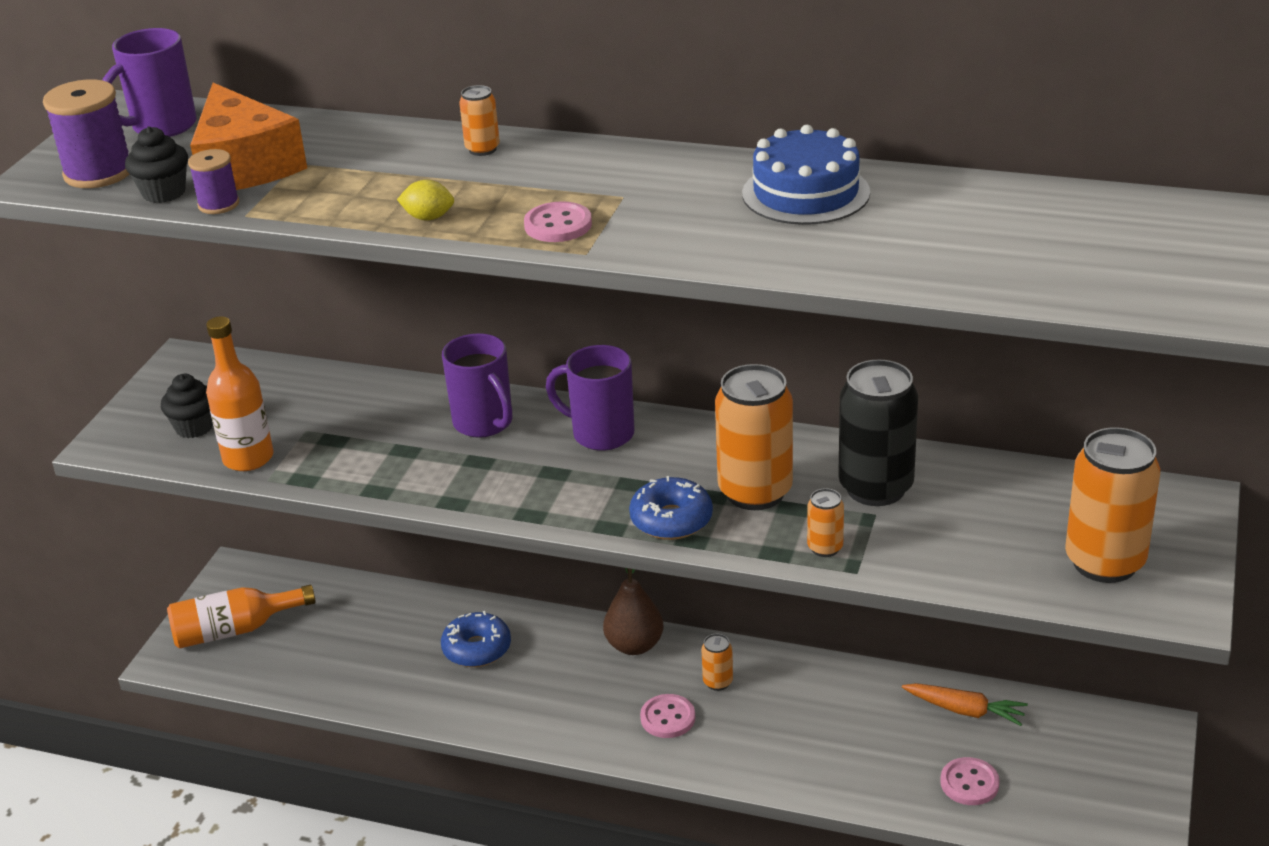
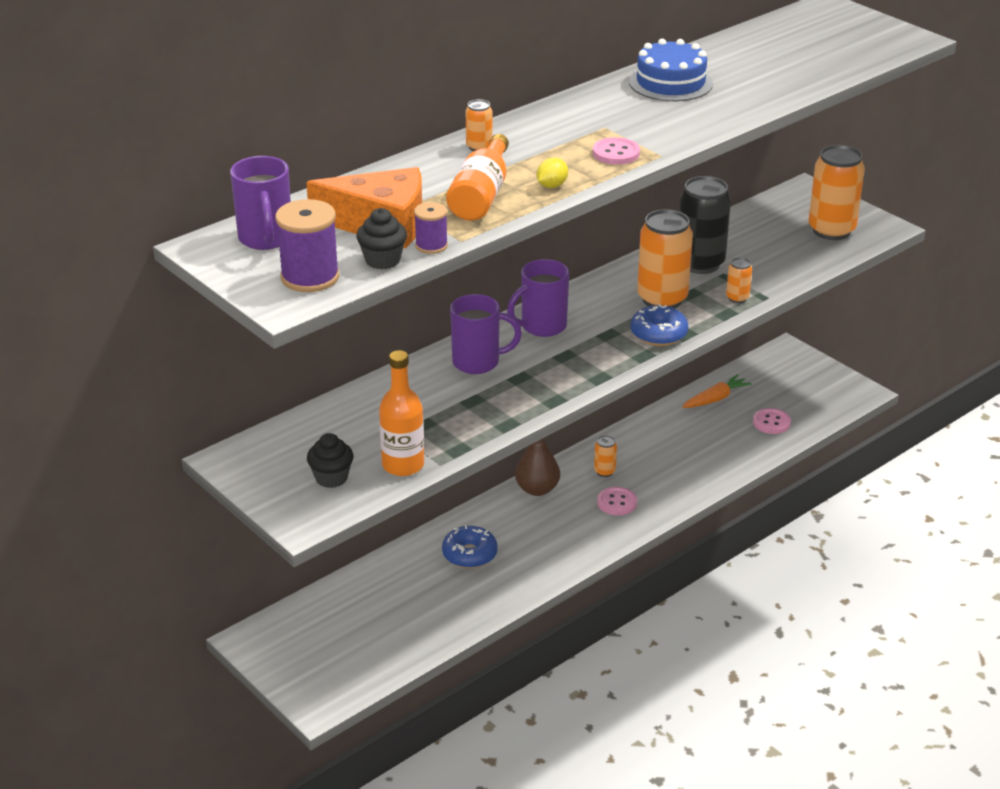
camera: 60 degrees left, 0 degrees up
orange bottle [167,585,316,648] -> orange bottle moved to [446,134,509,221]

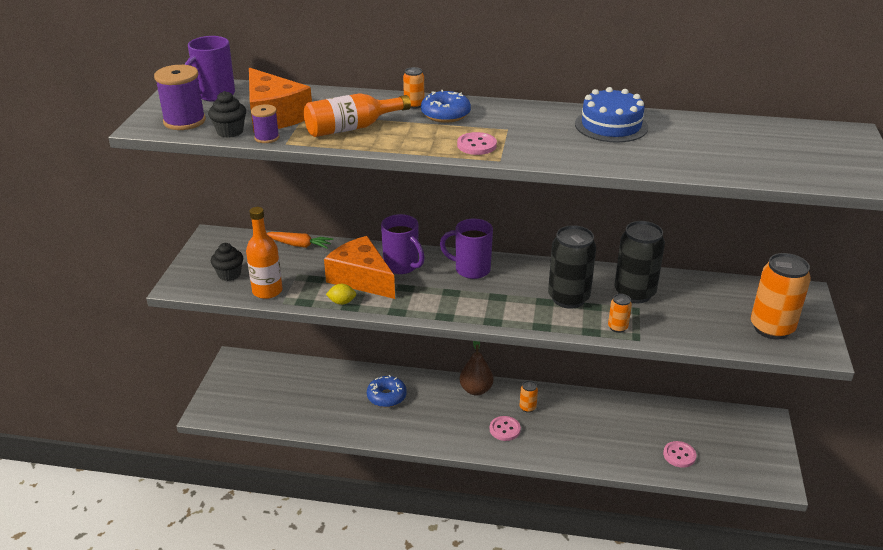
camera: 50 degrees right, 0 degrees up
yellow lemon [537,158,568,188] -> yellow lemon moved to [326,284,356,305]
blue donut [631,304,688,346] -> blue donut moved to [421,90,471,123]
orange can [637,209,693,309] -> black can [548,225,596,309]
orange carrot [682,374,752,408] -> orange carrot moved to [267,232,333,249]
none -> orange cheese [324,236,395,299]

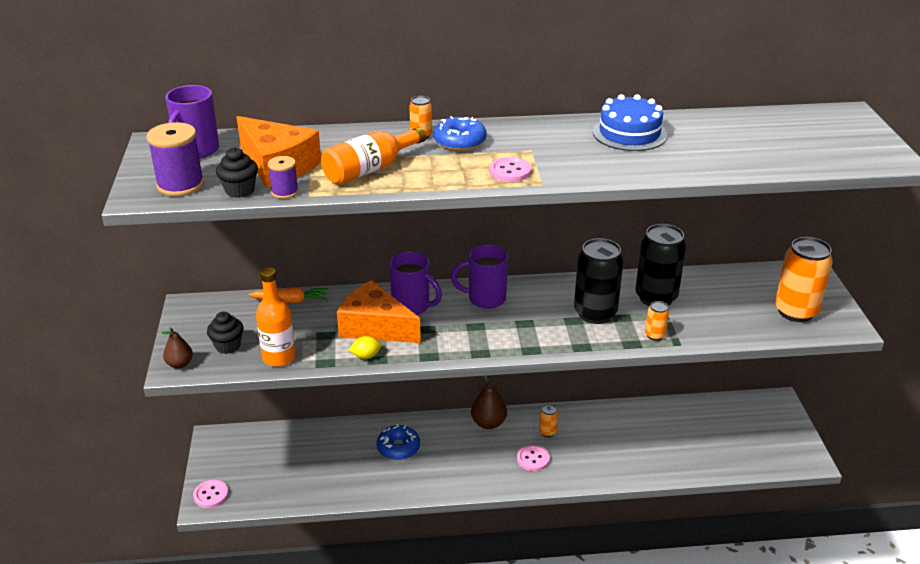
camera: 15 degrees left, 0 degrees up
pink button [663,441,697,468] -> pink button moved to [193,480,229,508]
none -> brown pear [161,327,193,369]

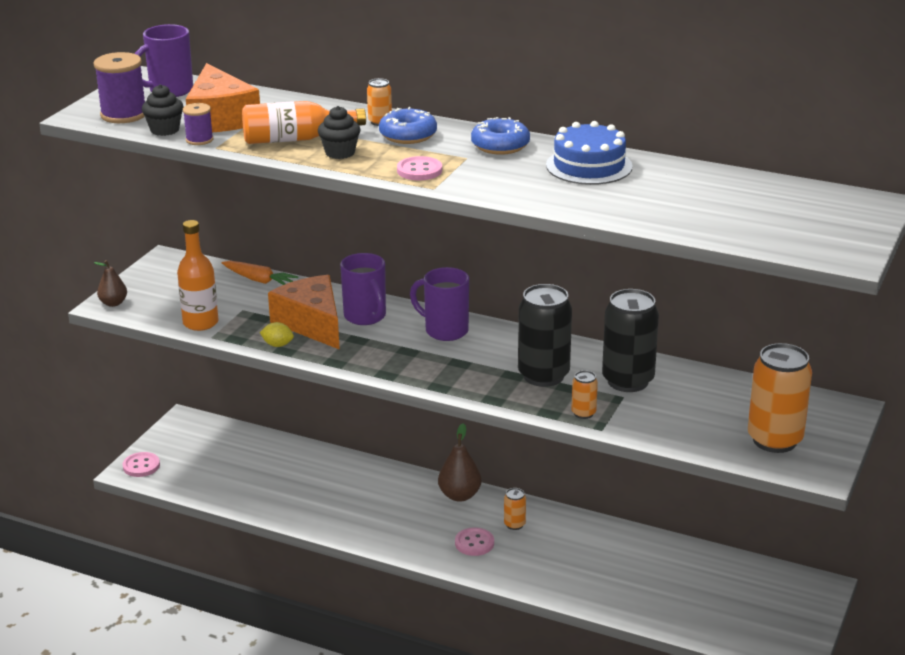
camera: 30 degrees right, 5 degrees down
black cupcake [207,312,244,354] -> black cupcake moved to [318,106,360,159]
blue donut [377,424,420,460] -> blue donut moved to [471,117,530,155]

